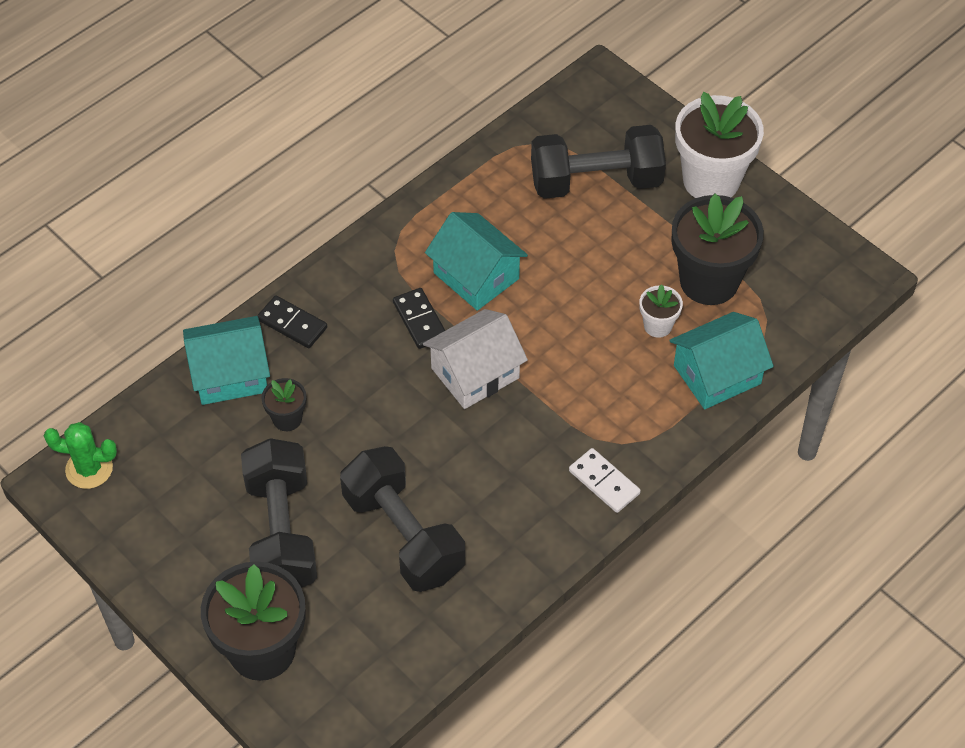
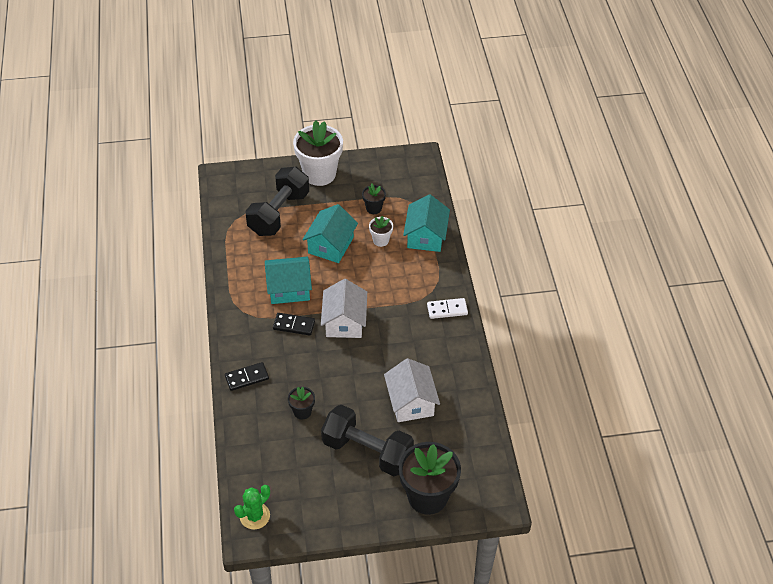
camera: 55 degrees left, 5 degrees down
turquoise house [183,316,270,405] -> turquoise house moved to [302,204,358,263]
black dumbbell [340,446,465,592] -> white house [384,358,440,422]
black flower pot [672,194,764,305] -> black flower pot [362,184,386,214], size x0.47

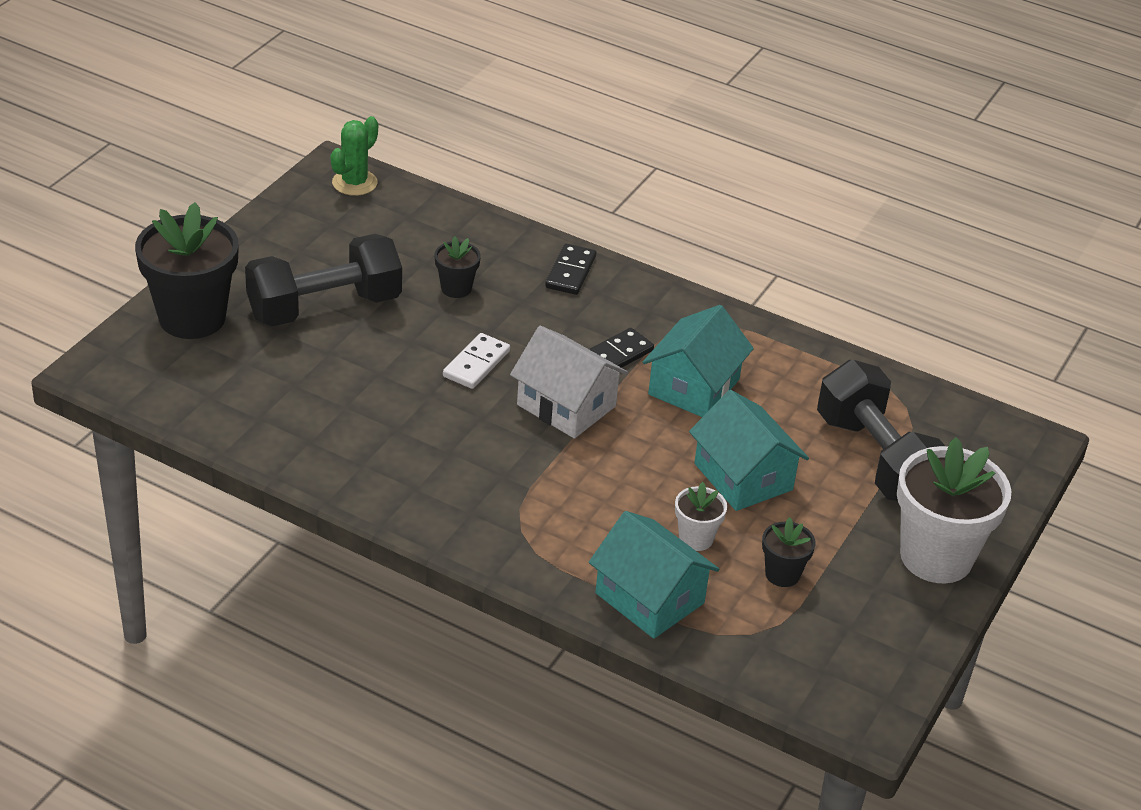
camera: 125 degrees right, 10 degrees down
green cactus [234,485,270,530] -> green cactus turned 45 degrees clockwise [331,116,378,196]
white house [384,358,440,422] -> none
white domino [427,298,468,319] -> white domino moved to [443,333,510,389]

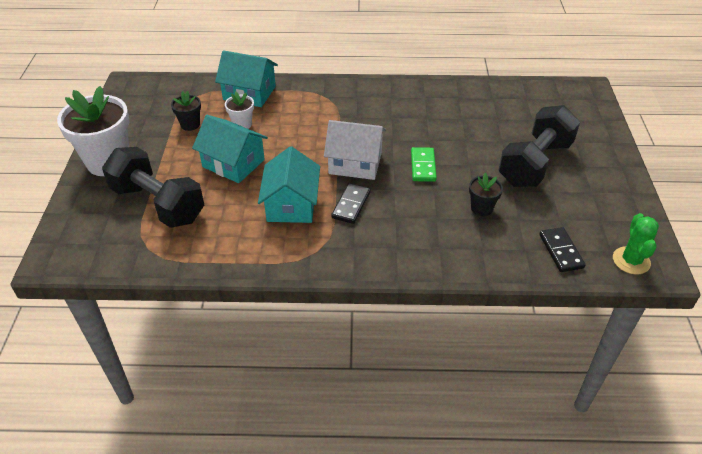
camera: 155 degrees right, 5 degrees up
black flower pot [135,202,239,339] -> none
white domino [443,333,510,389] -> green domino [411,147,437,182]
black domino [545,244,596,295] -> black domino moved to [539,227,586,272]

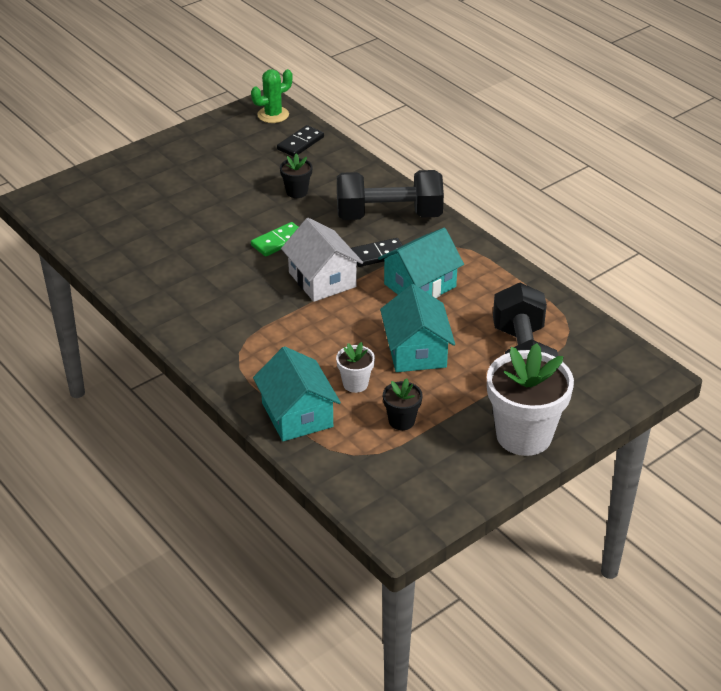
camera: 130 degrees left, 5 degrees down
black dumbbell [499,105,580,187] -> black dumbbell moved to [337,170,444,220]

